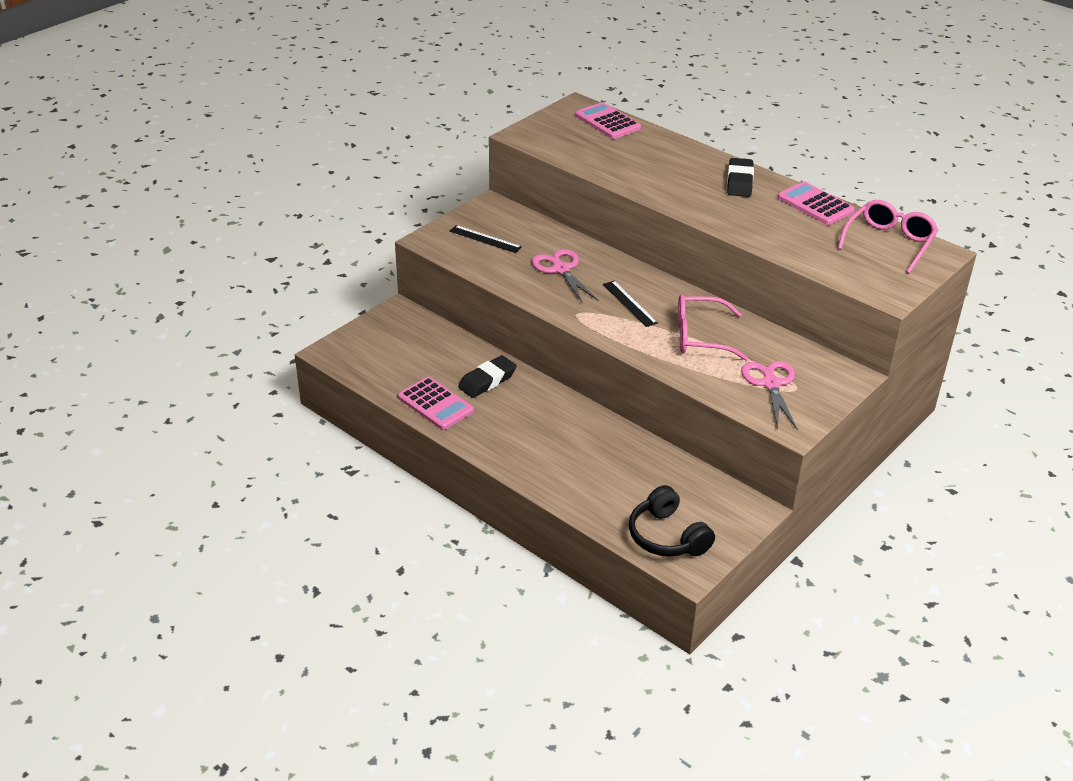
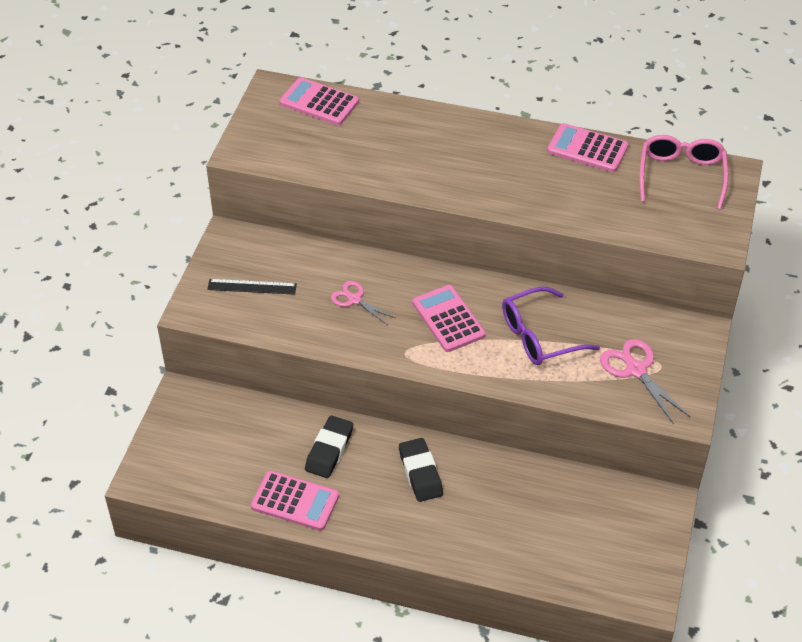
camera: 25 degrees left, 10 degrees up
pink scissors [532,249,598,304] -> pink scissors [331,281,395,325], size x0.67
black ruler [603,281,658,327] -> pink calculator [412,285,486,352]
black headphones [629,485,715,556] -> none
pink glasses [678,294,748,361] -> purple glasses [502,287,600,365]
black eraser [727,158,754,197] -> black eraser moved to [399,438,443,502]

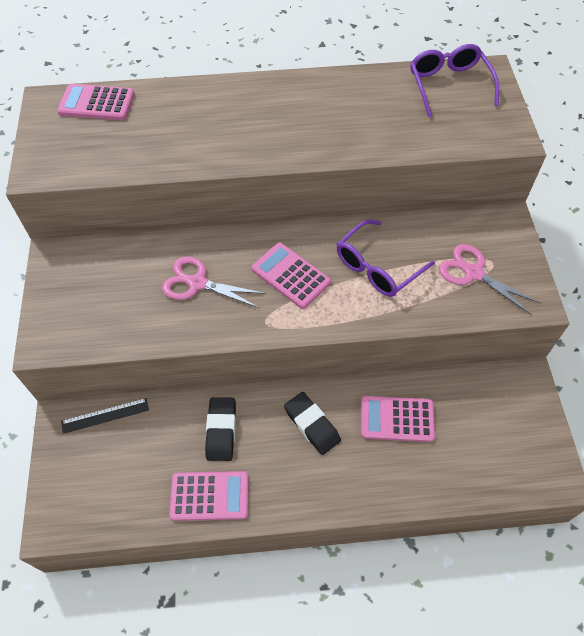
camera: 20 degrees left, 10 degrees up
black ruler [207,279,297,295] -> black ruler moved to [61,398,149,434]
pink scissors [331,281,395,325] -> pink scissors [162,257,266,308], size x1.50
pink calculator [547,123,629,172] -> pink calculator moved to [361,396,435,442]
pink glasses [639,135,728,209] -> purple glasses [410,44,499,118]

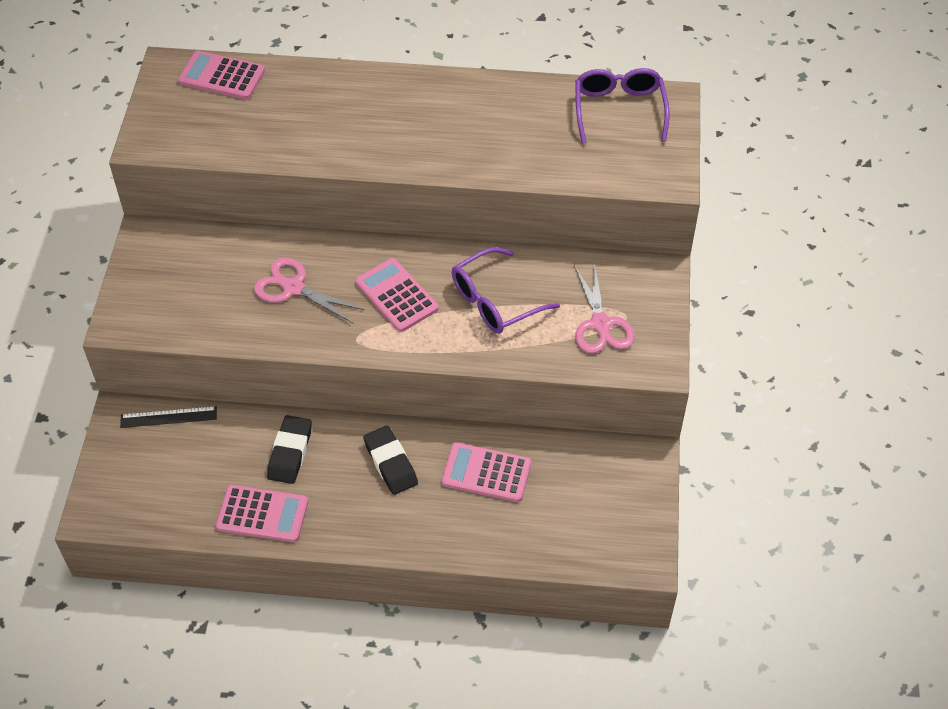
camera: 10 degrees right, 5 degrees down
pink scissors [439,244,541,315] -> pink scissors turned 150 degrees counterclockwise [574,263,635,354]

